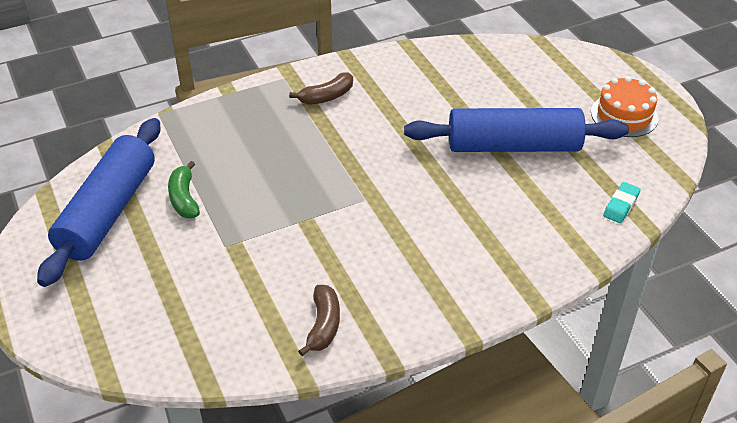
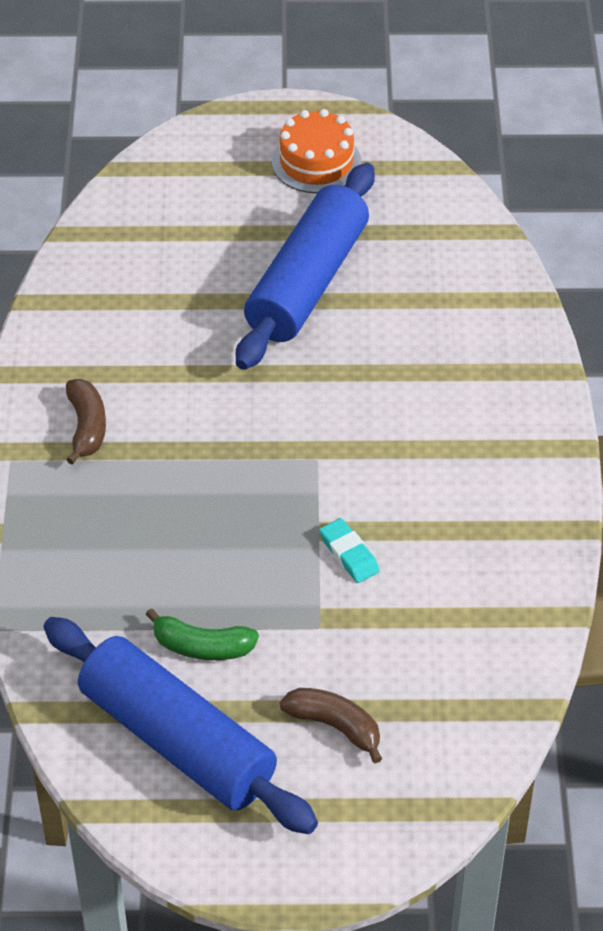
camera: 65 degrees left, 5 degrees up
brown banana [298,285,340,356] -> brown banana moved to [280,688,382,763]
turquoise eraser [603,182,641,223] -> turquoise eraser moved to [319,518,380,583]

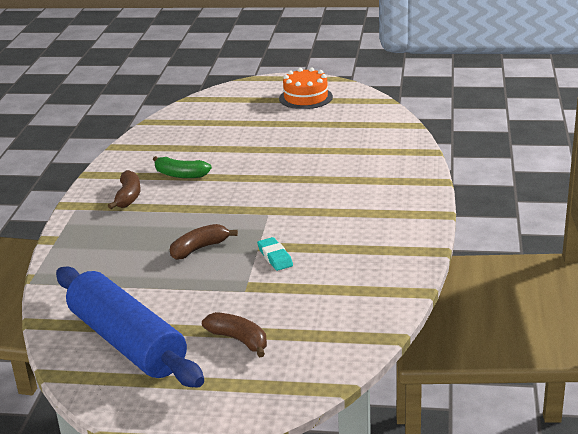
camera: 10 degrees right, 20 degrees down
green banana [146,608,259,660] -> green banana moved to [153,156,212,178]
blue rolling pin [236,163,375,370] -> none
none -> brown banana [170,224,238,260]

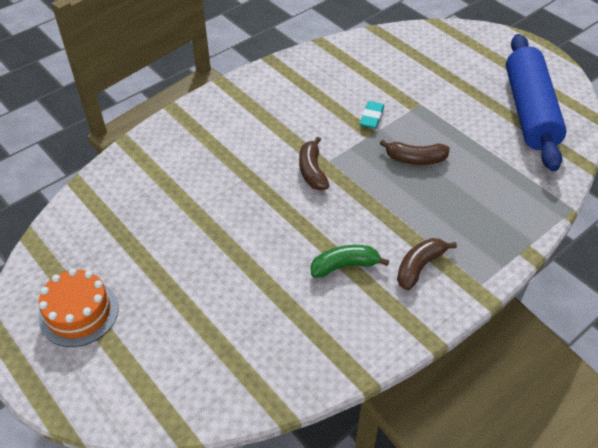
camera: 140 degrees left, 20 degrees up
green banana [153,156,212,178] -> green banana turned 75 degrees counterclockwise [311,245,389,278]
brown banana [202,312,267,358] -> brown banana moved to [299,137,329,190]

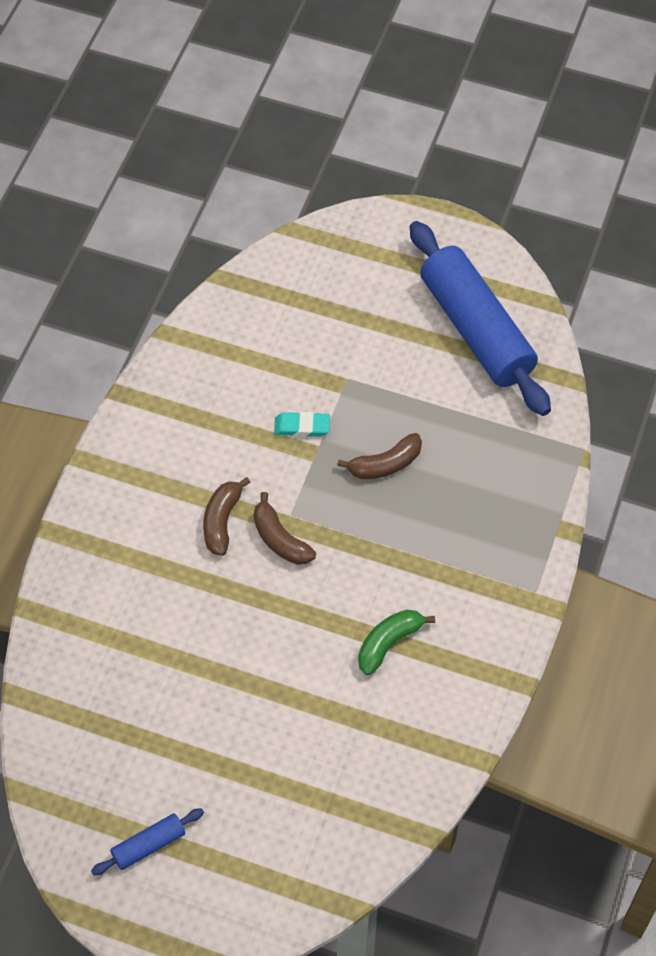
camera: 30 degrees left, 10 degrees up
orange cake [39,268,119,347] -> blue rolling pin [91,808,204,876]
turquoise eraser [360,101,385,129] -> turquoise eraser turned 75 degrees counterclockwise [274,412,330,437]
brown banana [397,238,457,290] -> brown banana moved to [203,477,251,556]

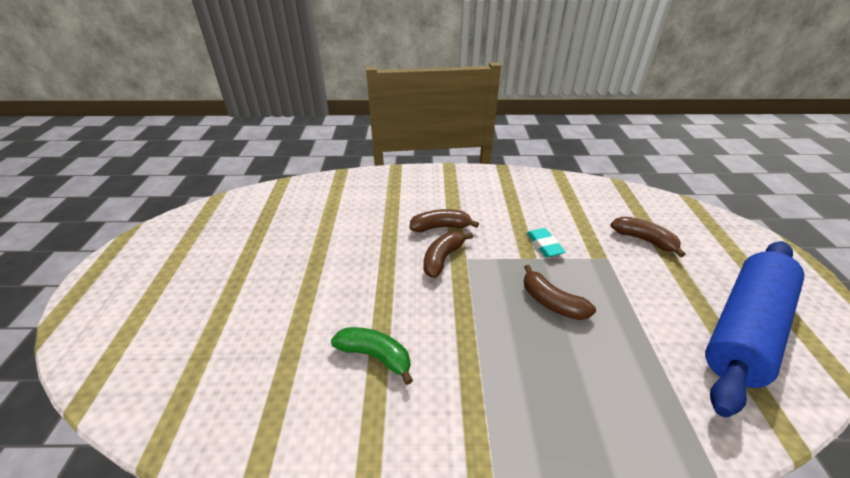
camera: 70 degrees right, 20 degrees down
blue rolling pin [91,808,204,876] -> none
none -> brown banana [611,217,685,257]

